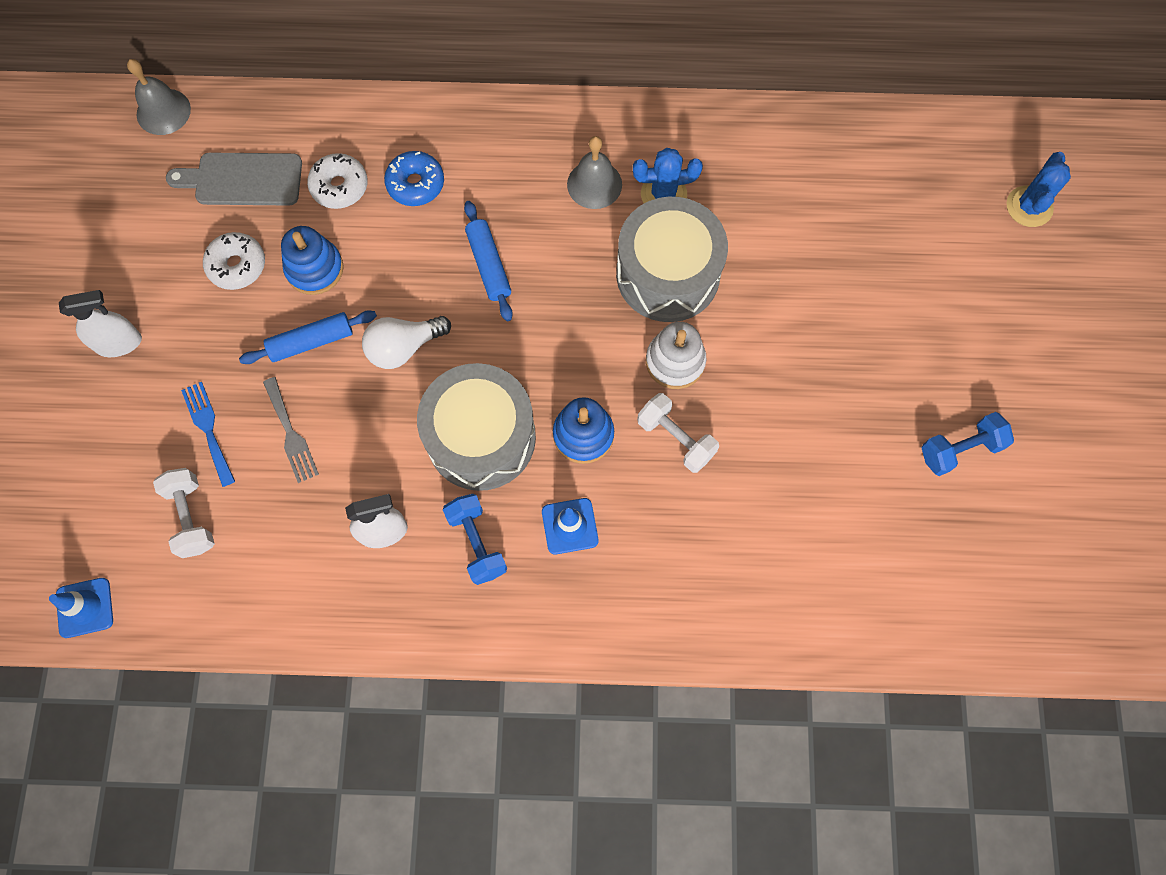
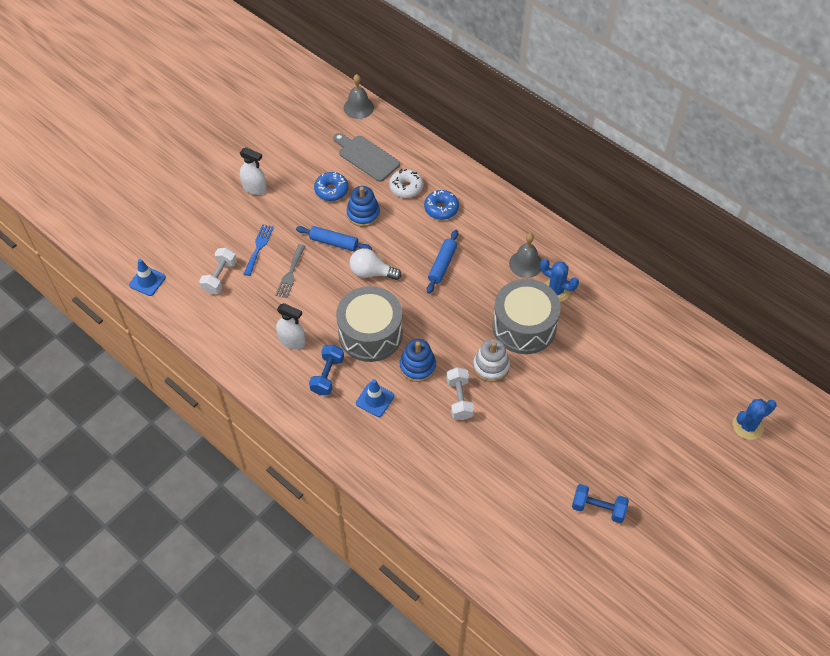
camera: 40 degrees right, 15 degrees down
white donut [203,232,265,290] -> blue donut [314,172,349,201]

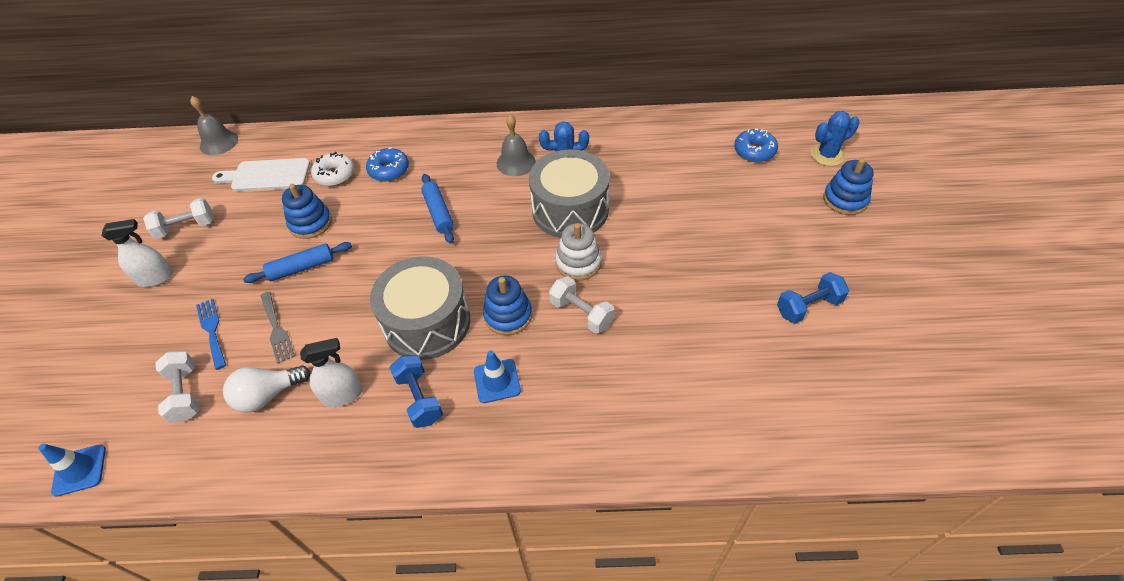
camera: 40 degrees left, 5 degrees down
blue donut [314,172,349,201] -> blue donut moved to [734,128,778,162]
grey cutting board [333,133,400,182] -> white cutting board [212,158,310,191]
white light bulb [349,248,402,280] -> white light bulb moved to [223,365,311,413]
blue cactus [733,399,777,440] -> blue cactus turned 45 degrees clockwise [810,111,860,166]
none -> white dumbbell [143,198,214,239]
none -> blue stacking toy [823,158,874,215]

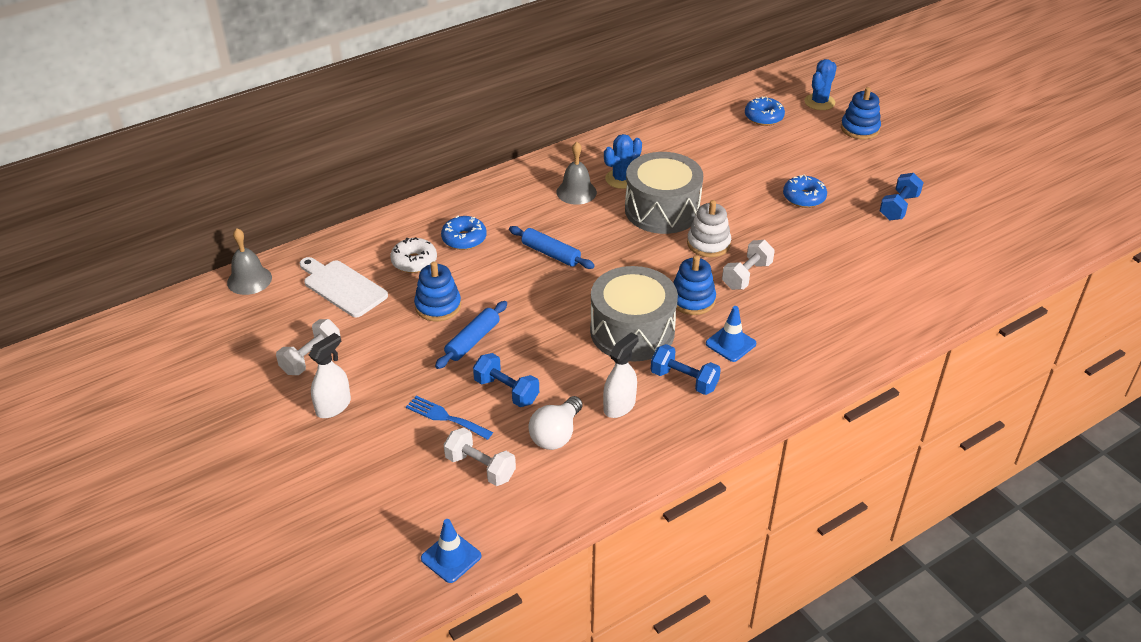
camera: 35 degrees left, 10 degrees down
white cutting board [212,158,310,191] -> white cutting board turned 75 degrees clockwise [300,257,388,317]
grey fork [260,292,295,364] -> blue dumbbell [473,353,539,407]
white dumbbell [549,276,614,334] -> white dumbbell turned 60 degrees counterclockwise [722,240,775,290]
none -> blue donut [783,174,827,208]

